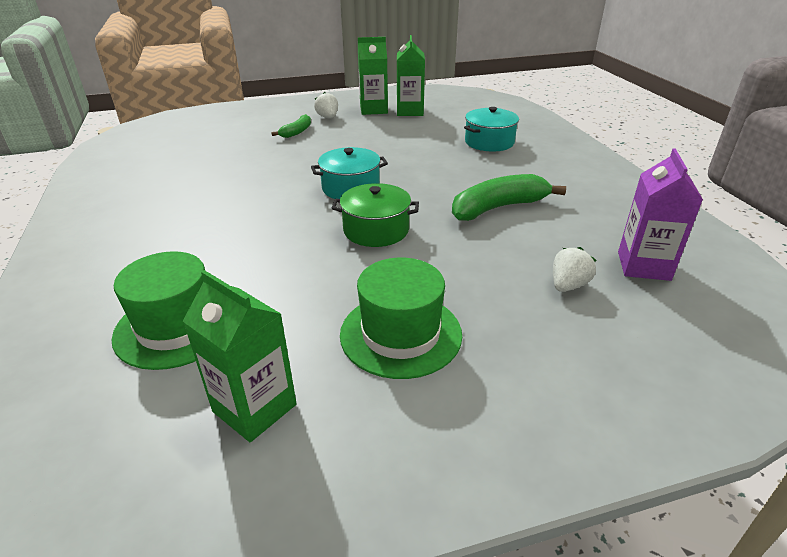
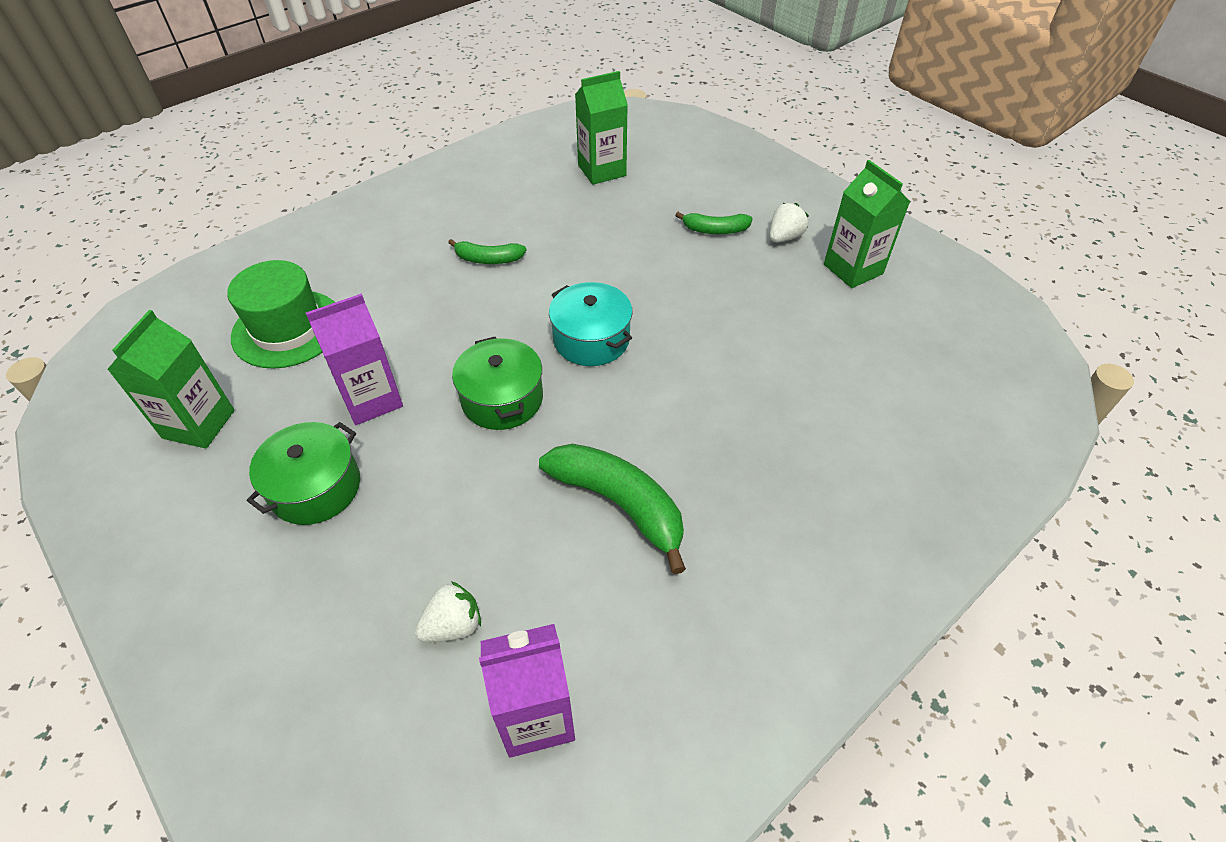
camera: 65 degrees right, 15 degrees up
green hat [340,258,462,379] -> green pot [247,422,360,525]
green carton [397,35,425,116] -> green carton moved to [575,71,628,185]
turquoise pot [464,107,519,151] -> none
white strawberry [553,247,596,292] -> white strawberry turned 45 degrees counterclockwise [415,581,481,642]
none -> purple carton [306,294,403,425]
none -> green banana [448,239,526,264]

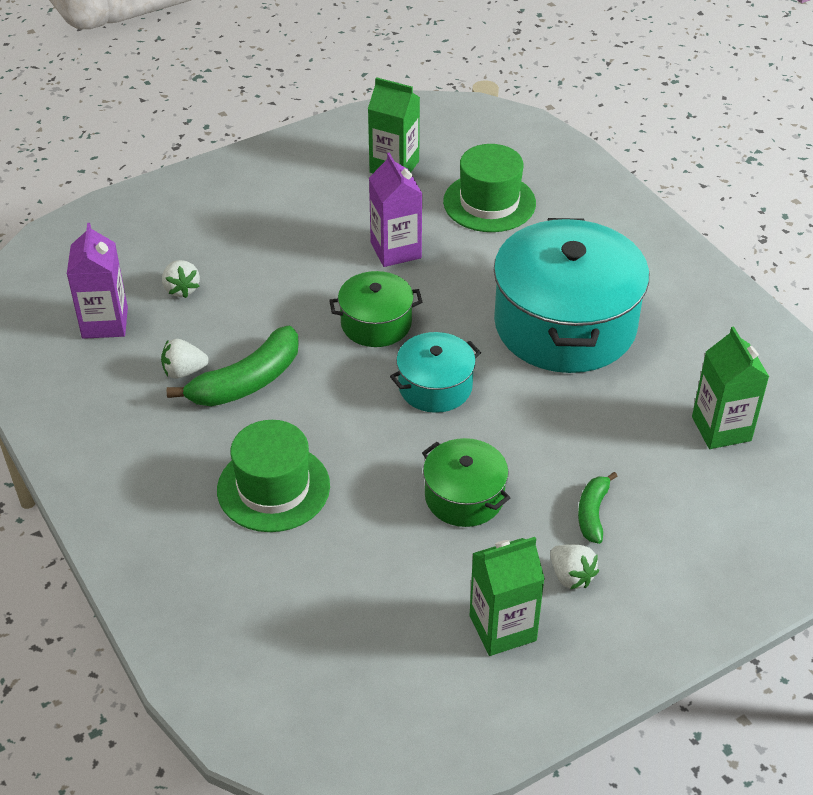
camera: 100 degrees right, 5 degrees down
green pot [247,422,360,525] -> green pot moved to [422,438,510,527]
green banana [448,239,526,264] -> turquoise pot [494,218,649,373]
none -> white strawberry [161,339,209,378]
none -> green hat [217,420,330,532]

